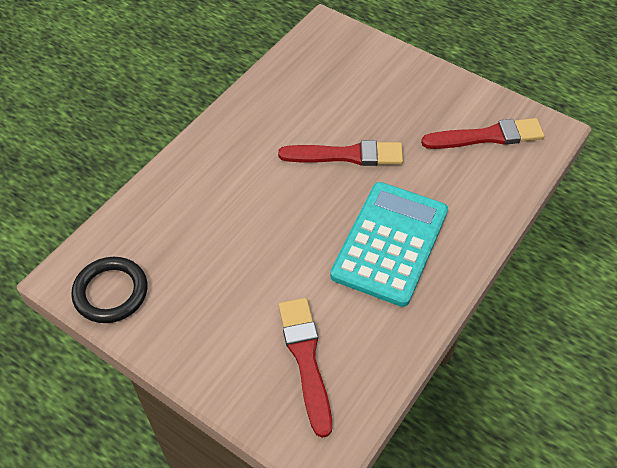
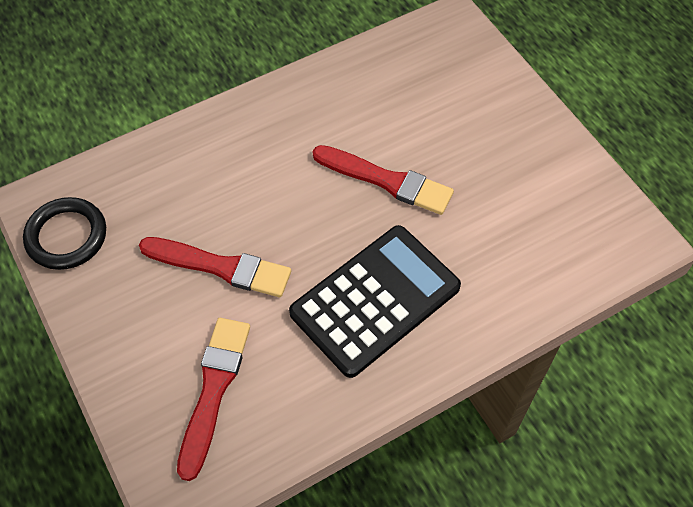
camera: 25 degrees right, 5 degrees up
turquoise calculator [330,182,448,307] -> black calculator [289,225,461,378]
red brush [421,118,544,149] -> red brush moved to [139,237,291,297]

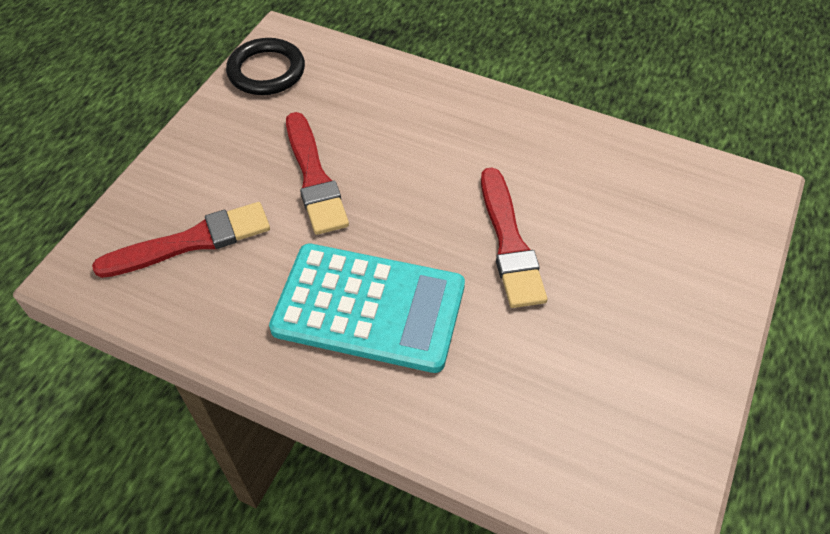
camera: 55 degrees right, 5 degrees down
black calculator [289,225,461,378] -> turquoise calculator [269,244,465,373]

